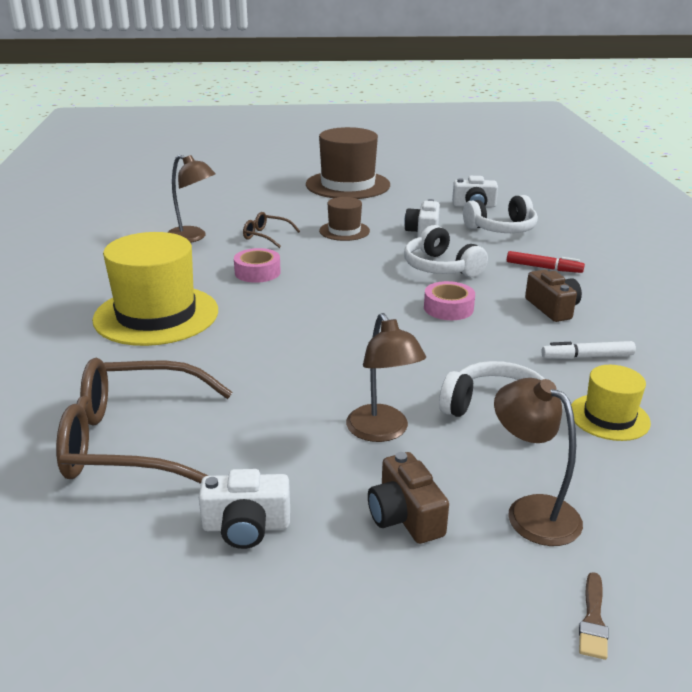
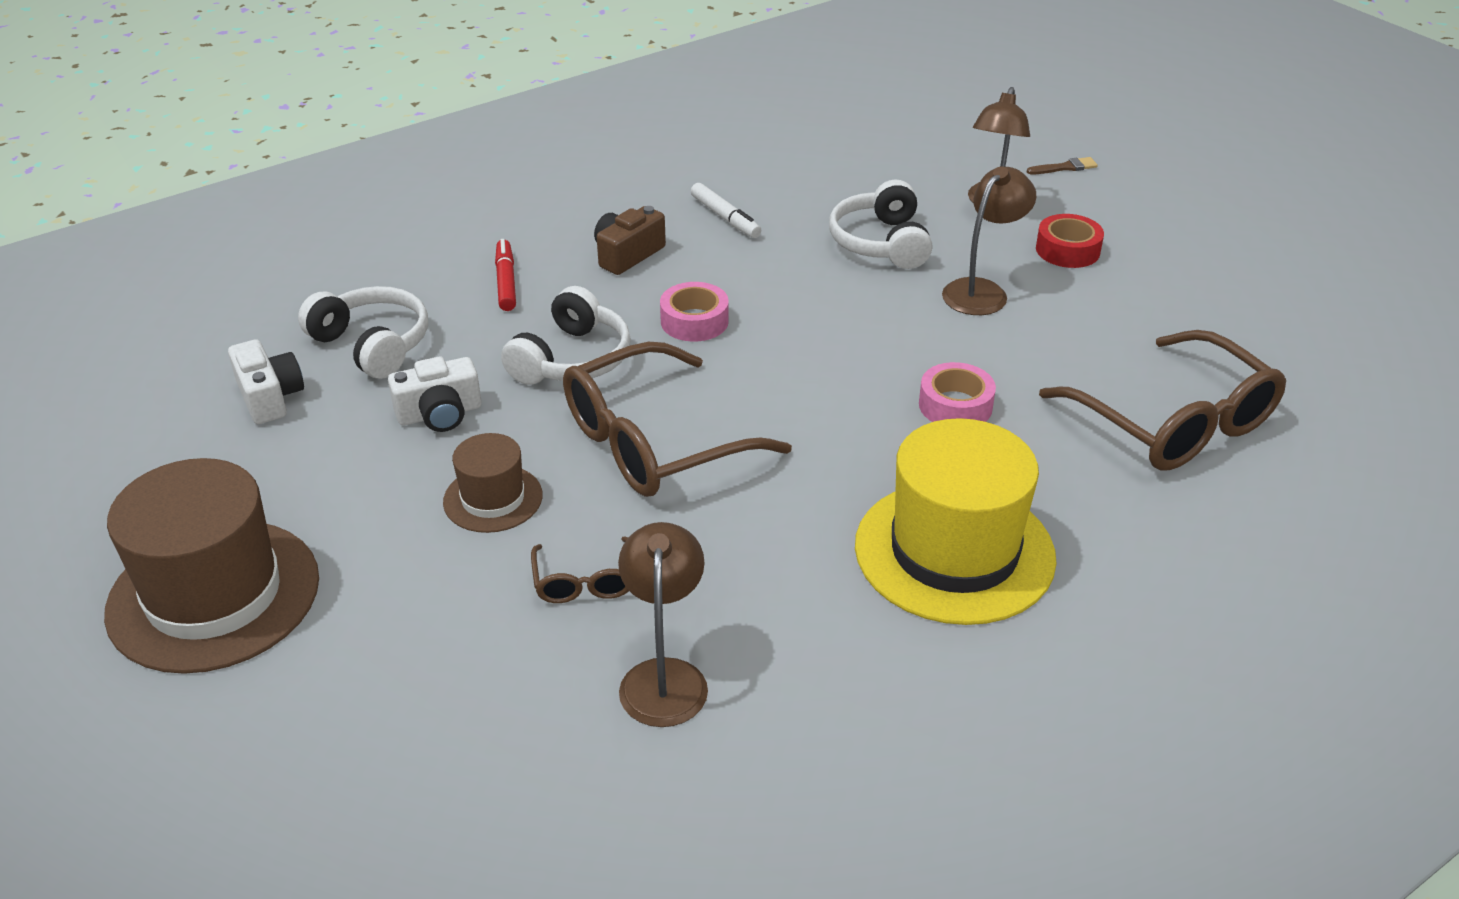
camera: 120 degrees left, 10 degrees up
white camera [199,469,290,549] -> none
pink tape [234,248,281,283] -> pink tape moved to [919,362,996,422]
brown camera [368,452,449,544] -> red tape [1036,214,1104,268]
yellow hat [571,365,651,441] -> none
none -> brown glasses [563,342,792,497]

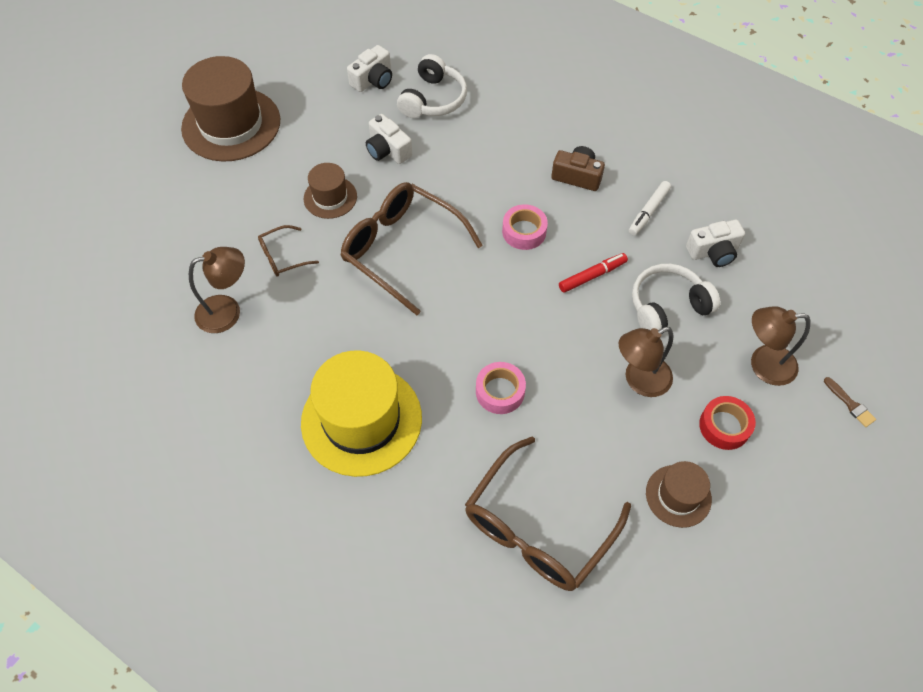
camera: 70 degrees right, 20 degrees up
red marker [495,239,516,311] -> red marker moved to [559,253,628,293]
white headphones [501,286,631,385] -> none
brown lamp [942,166,1036,315] -> brown lamp turned 135 degrees clockwise [619,327,673,397]
none -> brown hat [646,461,712,528]
none -> white camera [686,220,745,267]

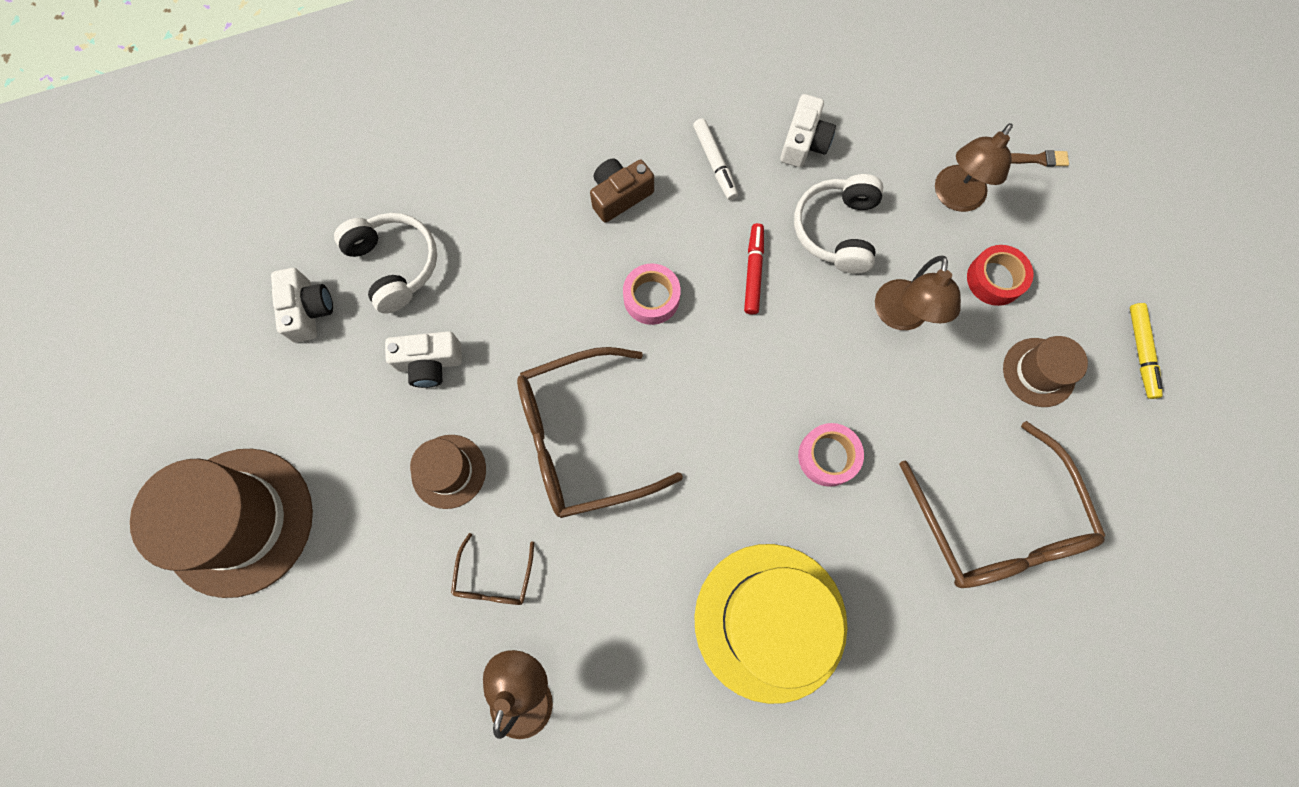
camera: 55 degrees left, 15 degrees up
none -> yellow marker [1130,303,1163,399]

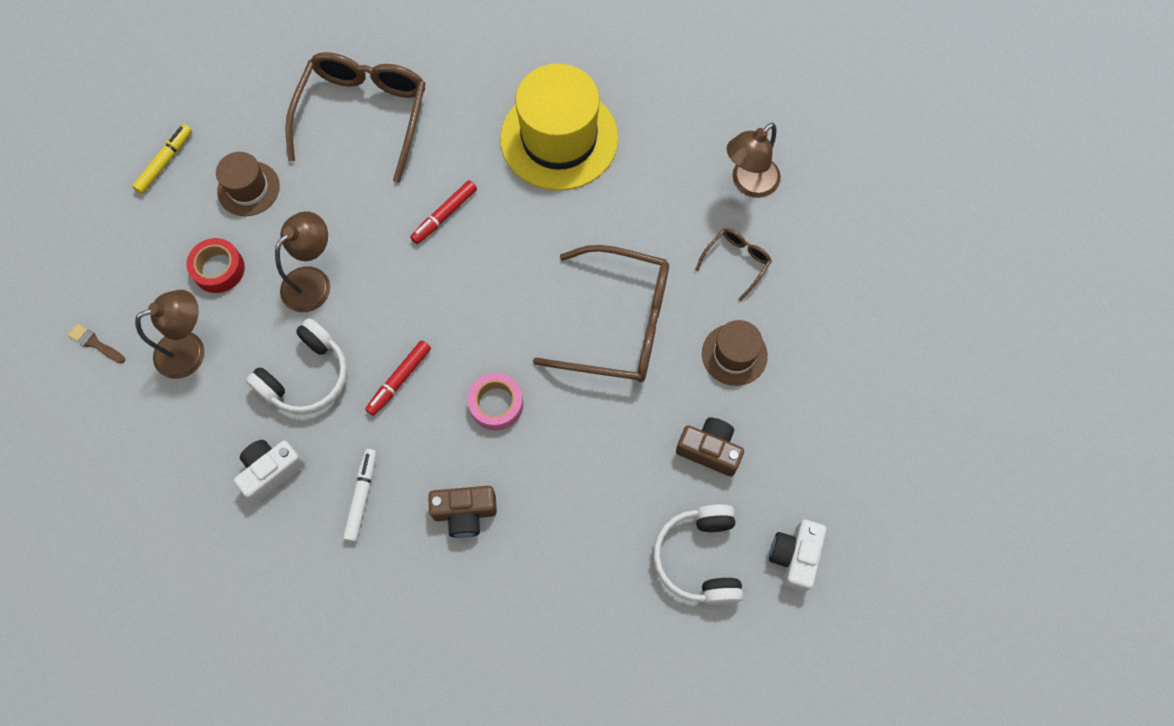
camera: 150 degrees left, 5 degrees down
brown hat [130,449,313,598] -> none
white camera [385,331,462,388] -> brown camera [676,417,744,477]
pink tape [798,423,864,487] -> red marker [410,180,477,244]

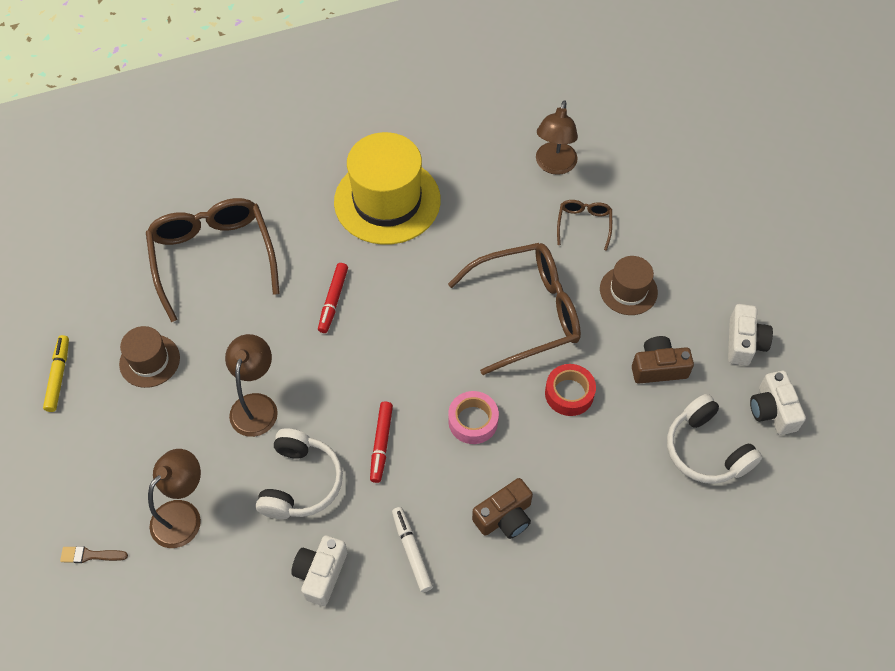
camera: 30 degrees left, 10 degrees down
red tape [186,238,245,293] -> red tape moved to [545,364,596,416]
none -> white camera [728,304,773,366]

